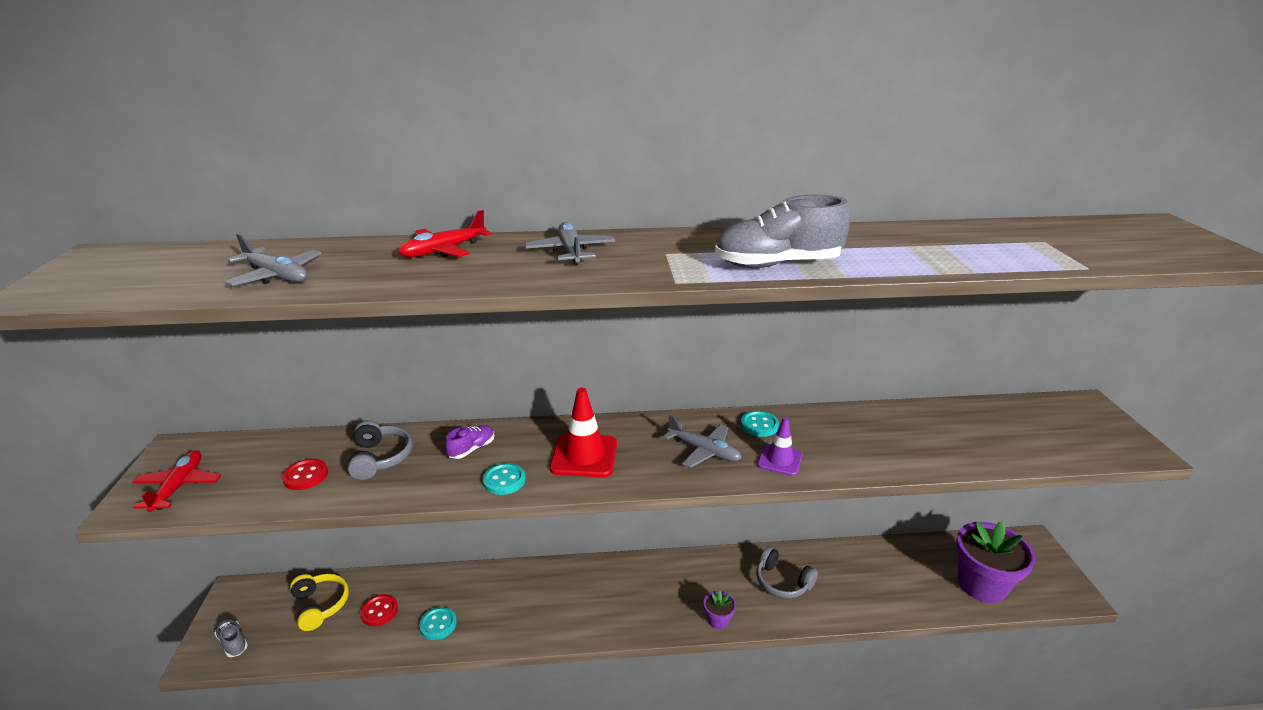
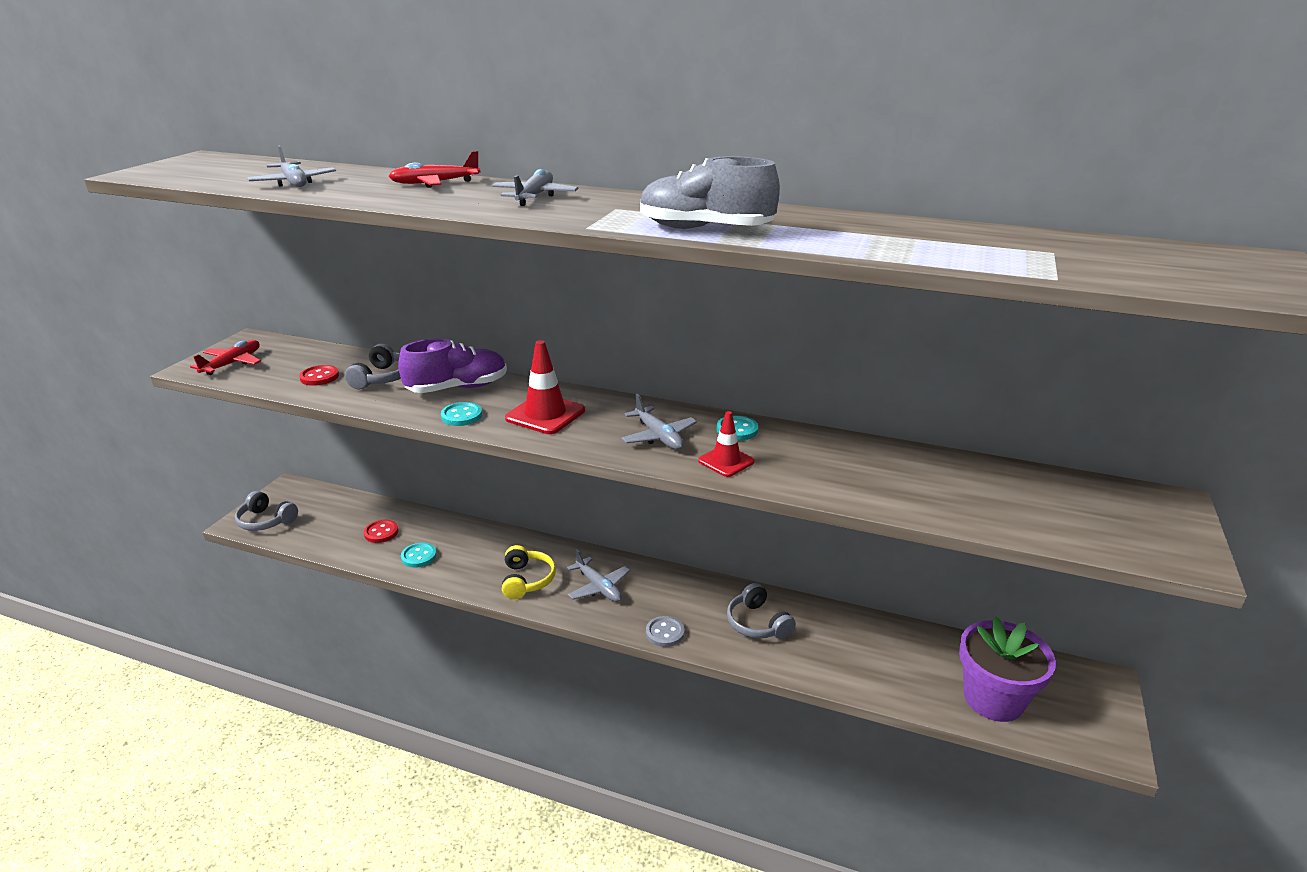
camera: 25 degrees right, 0 degrees up
grey shoe [214,618,248,657] -> grey headphones [235,491,298,531]
yellow headphones [290,574,349,631] -> yellow headphones moved to [502,545,556,599]
purple shoe [445,425,494,459] -> purple shoe [398,338,507,393], size x1.97
purple flower pot [704,590,736,629] -> grey button [646,616,684,647]
purple traffic cone [757,417,803,476] -> red traffic cone [698,411,755,477]
none -> grey plane [567,549,630,602]

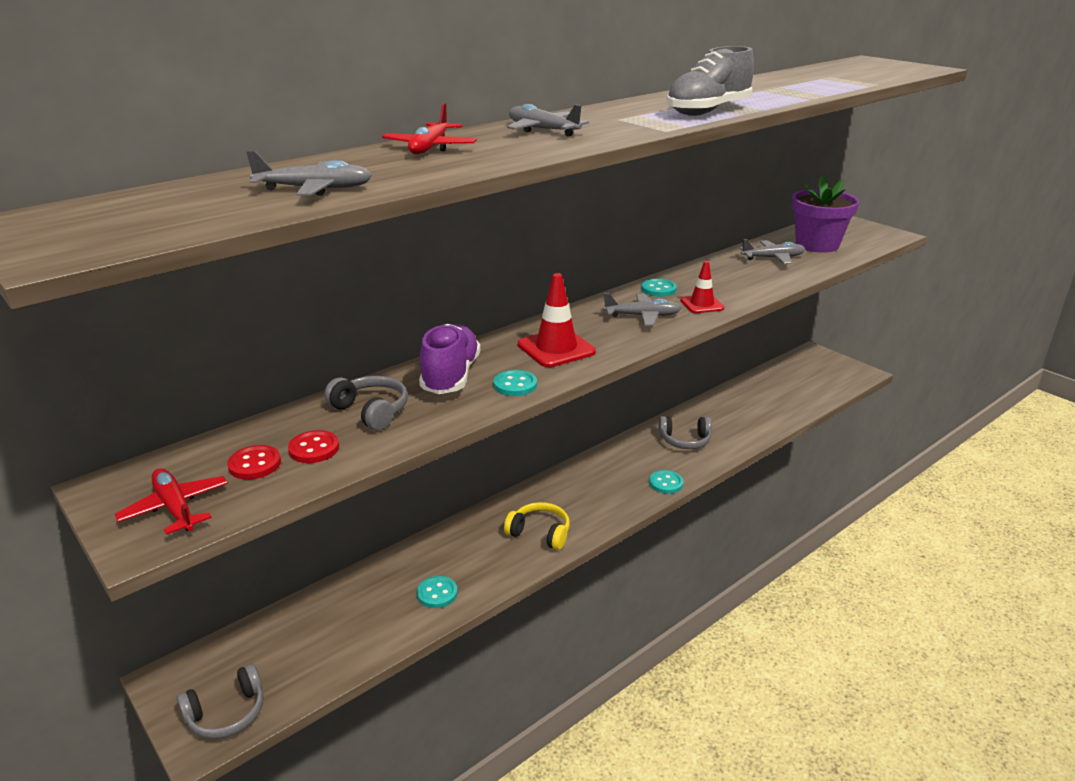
camera: 60 degrees left, 0 degrees up
red button [364,520,398,543] -> red button moved to [227,445,281,480]
grey plane [567,549,630,602] -> grey plane moved to [739,239,805,264]
grey button [646,616,684,647] -> turquoise button [649,470,683,494]
purple flower pot [959,616,1056,722] -> purple flower pot moved to [792,175,859,253]

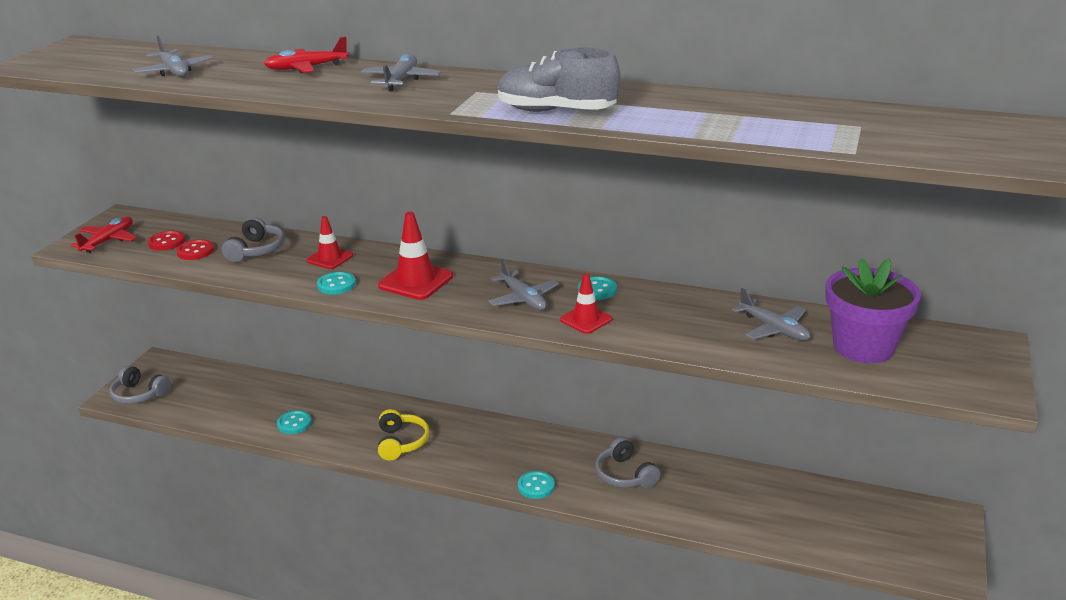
camera: 60 degrees right, 0 degrees up
purple shoe [419,324,481,394] -> red traffic cone [307,216,353,269]

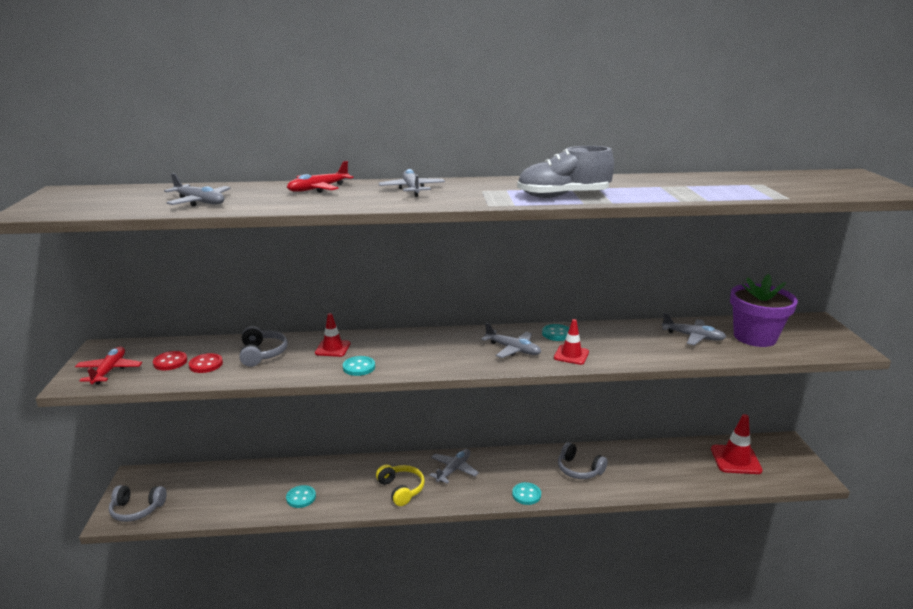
camera: 25 degrees left, 5 degrees down
red traffic cone [378,212,453,300] -> red traffic cone moved to [711,414,763,474]
none -> grey plane [429,449,479,484]

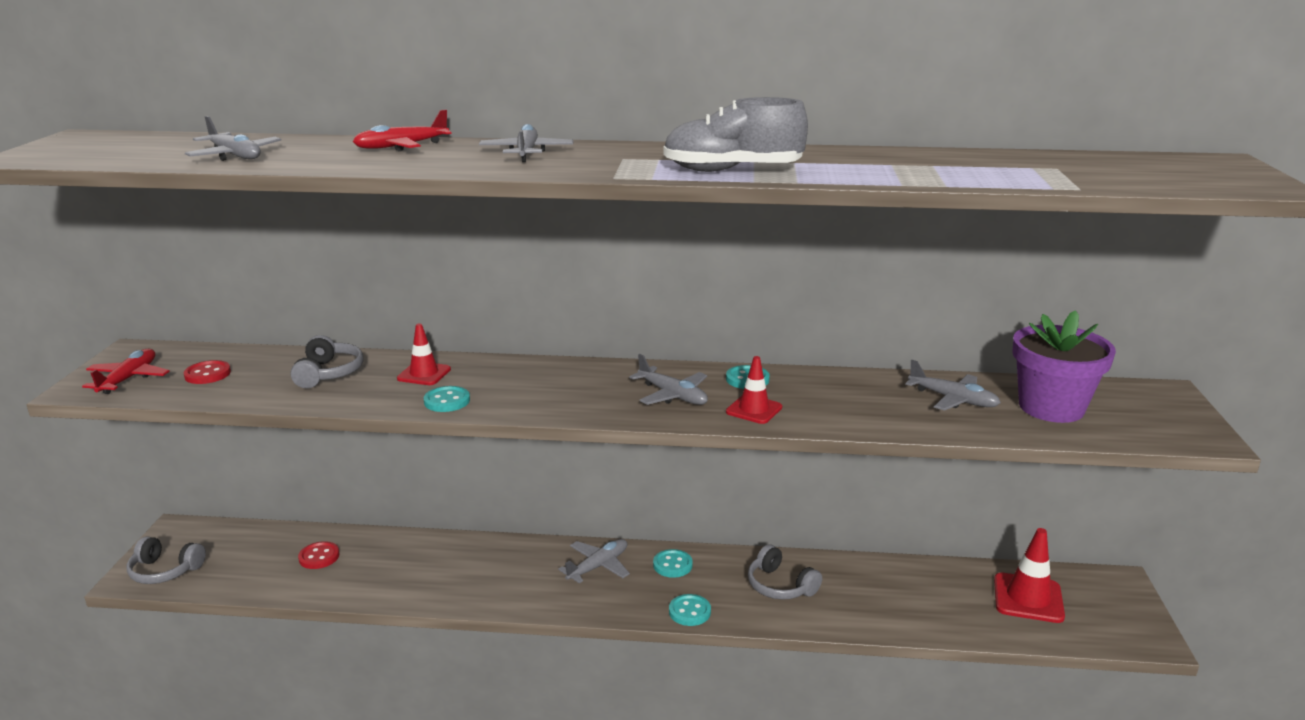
camera: 10 degrees right, 0 degrees up
red button [189,353,223,373] -> red button moved to [298,541,340,569]
turquoise button [286,485,316,508] -> turquoise button moved to [653,549,693,578]
yellow headphones [376,465,425,506] -> none

